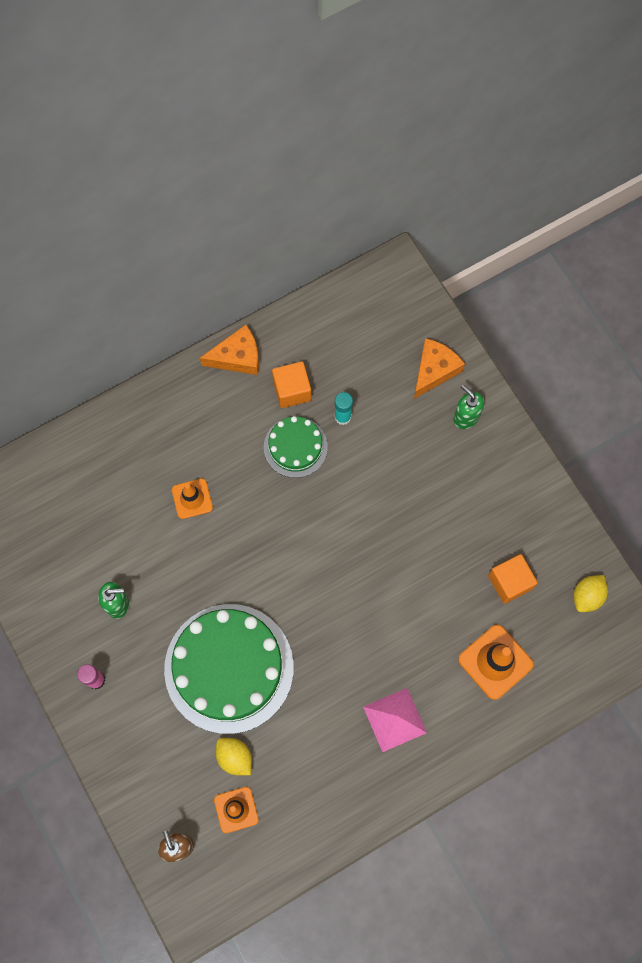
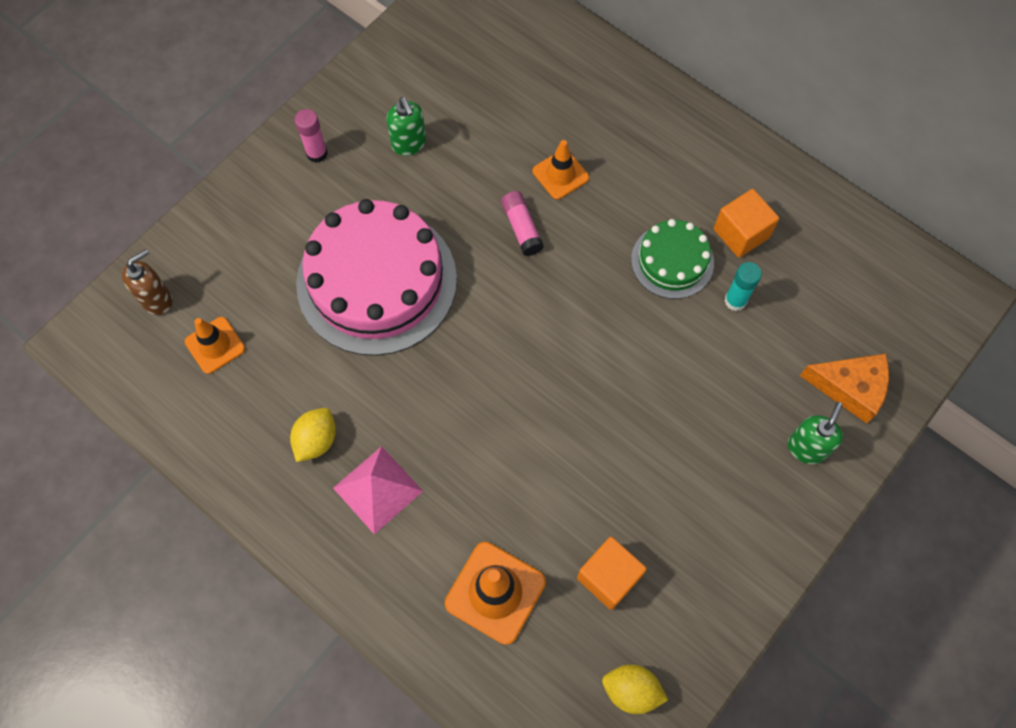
camera: 70 degrees right, 5 degrees down
green cake [164,604,294,734] -> pink cake [296,199,457,356]
orange cheese [200,325,259,375] -> none
yellow lemon [216,738,252,775] -> yellow lemon moved to [290,408,336,462]
none -> pink glue stick [501,191,544,256]

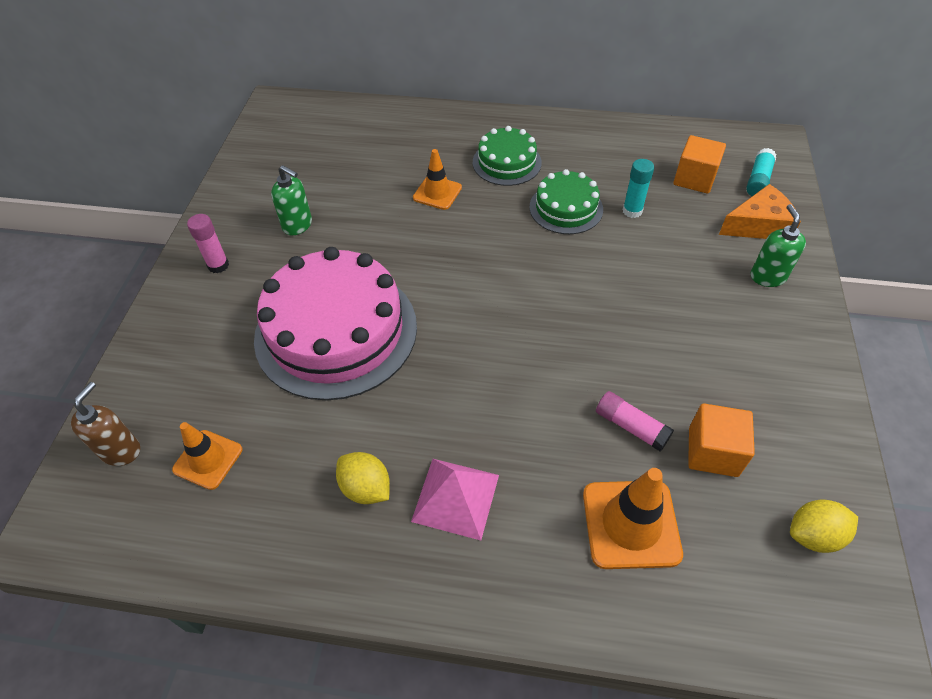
camera: 30 degrees left, 15 degrees down
yellow lemon [290,408,336,462] -> yellow lemon turned 45 degrees counterclockwise [336,452,390,504]
pink glue stick [501,191,544,256] -> pink glue stick moved to [596,391,674,452]
orange cube [714,189,779,258] -> orange cube moved to [673,135,726,194]
none -> green cake [473,126,542,186]
none -> turquoise glue stick [746,148,776,196]

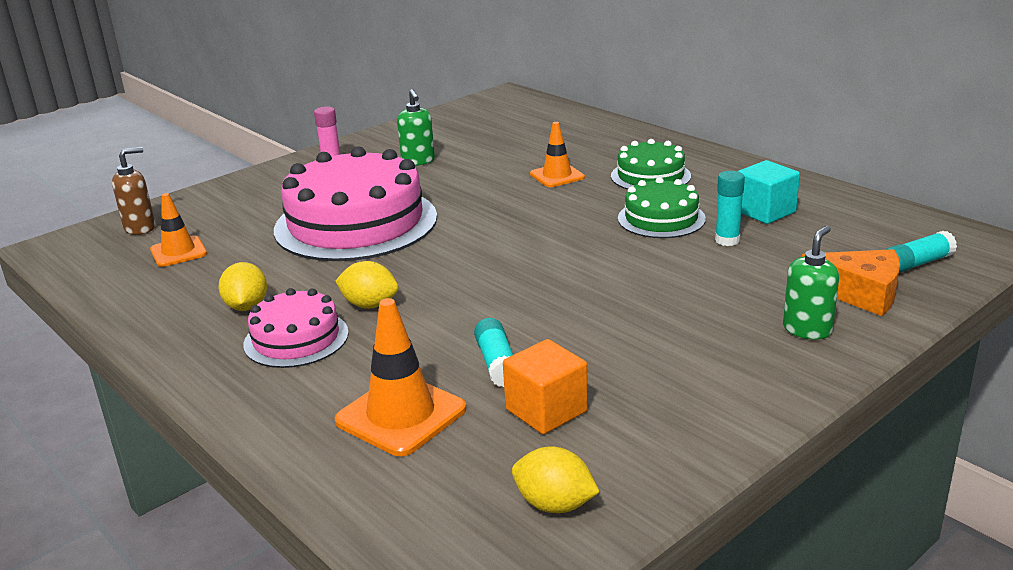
camera: 40 degrees right, 25 degrees down
pink pyramid [411,459,499,540] -> pink cake [243,288,349,368]
pink glue stick [596,391,674,452] -> turquoise glue stick [474,318,513,387]
orange cube [673,135,726,194] -> none
none -> yellow lemon [335,261,399,309]
none -> turquoise cube [738,160,800,224]

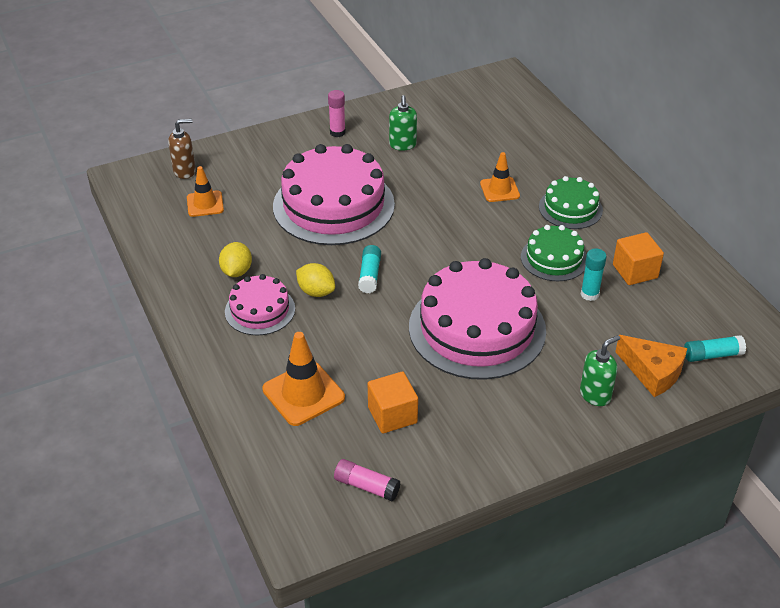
camera: 15 degrees right, 15 degrees up
turquoise glue stick [474,318,513,387] -> turquoise glue stick moved to [358,245,381,293]
yellow lemon [512,446,600,513] -> pink glue stick [334,459,400,501]
turquoise cube [738,160,800,224] -> orange cube [613,232,664,285]
none -> pink cake [409,258,546,380]

